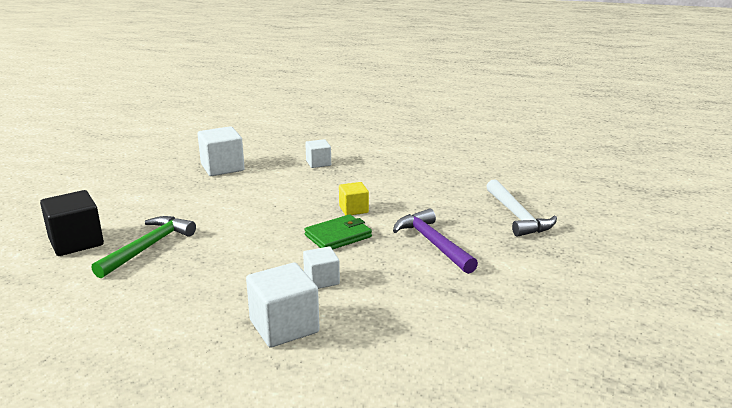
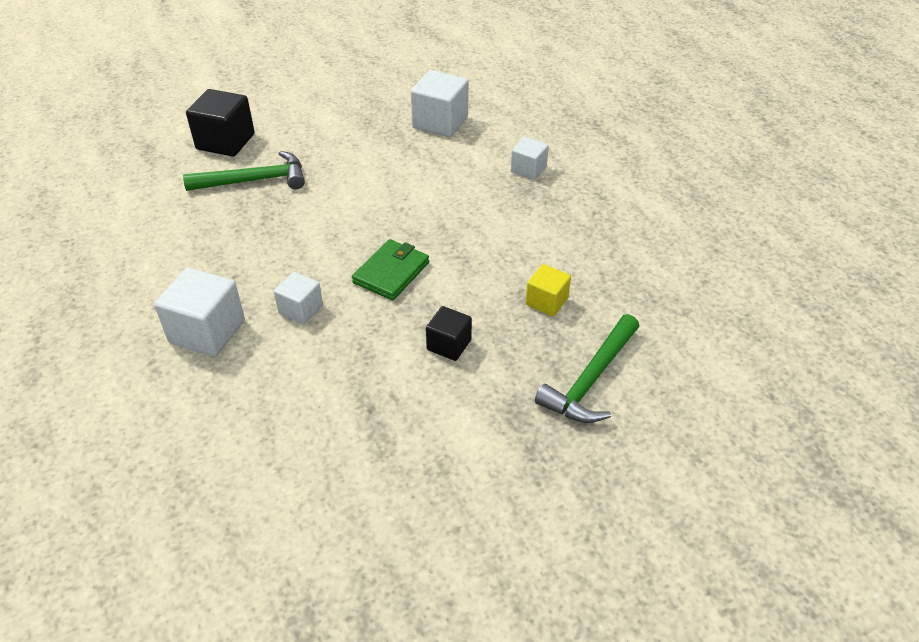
camera: 50 degrees right, 20 degrees up
green wallet [304,214,372,249] -> green wallet turned 75 degrees counterclockwise [352,239,429,301]
yellow cube [339,182,369,215] -> yellow cube moved to [526,264,571,316]
purple hammer [393,209,478,274] -> black cube [426,306,472,361]
white hammer [486,179,557,237] -> green hammer [535,314,639,423]

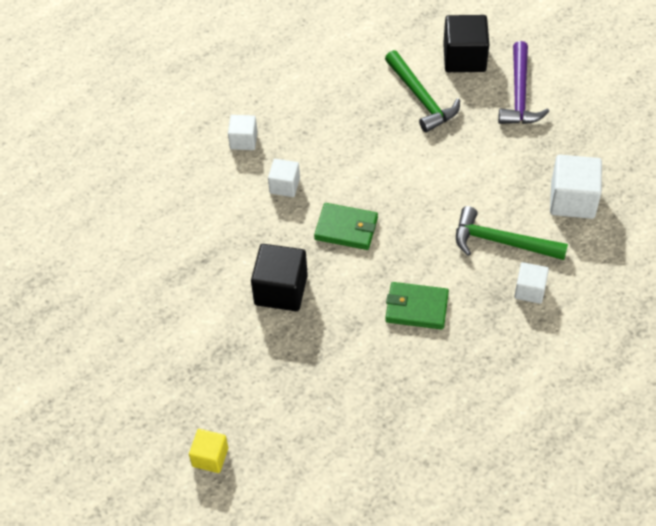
camera: 75 degrees right, 10 degrees up
white cube [154,268,245,357] -> white cube [228,115,257,150], size x0.59
black cube [426,306,472,361] -> black cube [251,244,308,311], size x1.68
yellow cube [526,264,571,316] -> yellow cube moved to [189,429,228,473]
green hammer [535,314,639,423] -> green hammer moved to [456,206,568,260]
none -> green wallet [385,282,449,329]
none -> purple hammer [498,41,549,124]

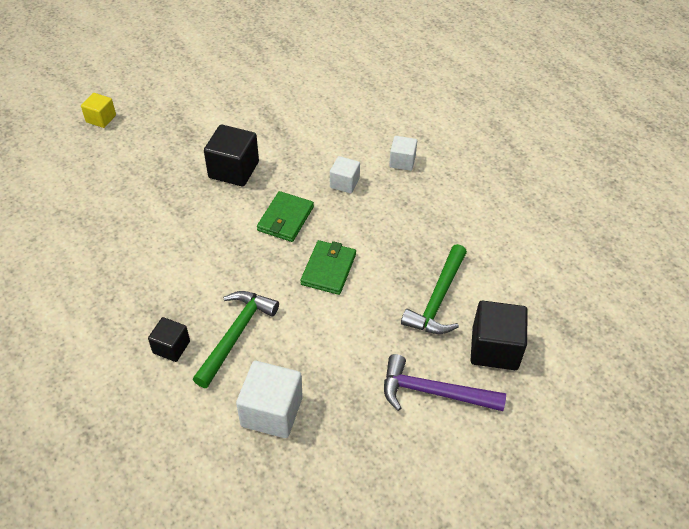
camera: 95 degrees right, 5 degrees down
green hammer [385,50,460,133] -> green hammer turned 45 degrees counterclockwise [401,244,467,334]
green wallet [385,282,449,329] -> green wallet moved to [300,240,356,295]
white cube [514,262,549,304] -> black cube [148,317,190,362]

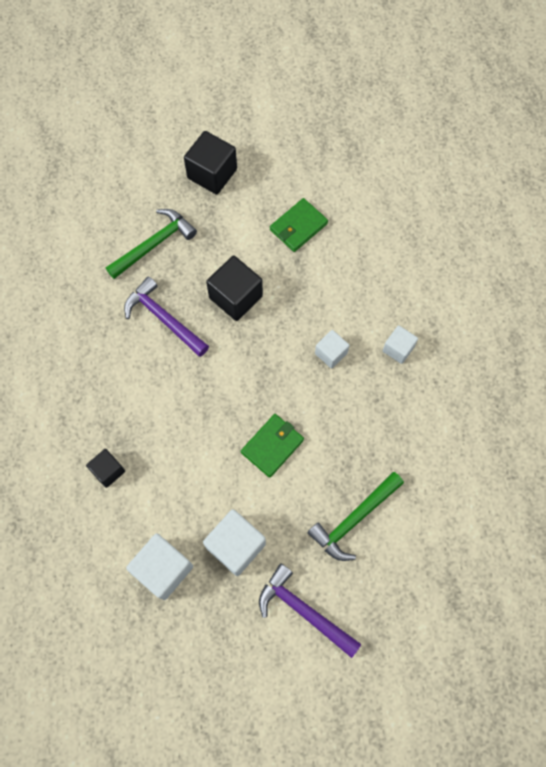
camera: 25 degrees right, 20 degrees up
yellow cube [81,93,116,128] -> none
green hammer [193,291,279,388] -> green hammer moved to [106,209,197,279]
green wallet [257,191,314,242] -> green wallet moved to [270,198,328,252]
black cube [470,301,528,370] -> black cube moved to [184,131,237,195]
none -> purple hammer [124,276,209,357]
none -> white cube [203,509,266,576]

